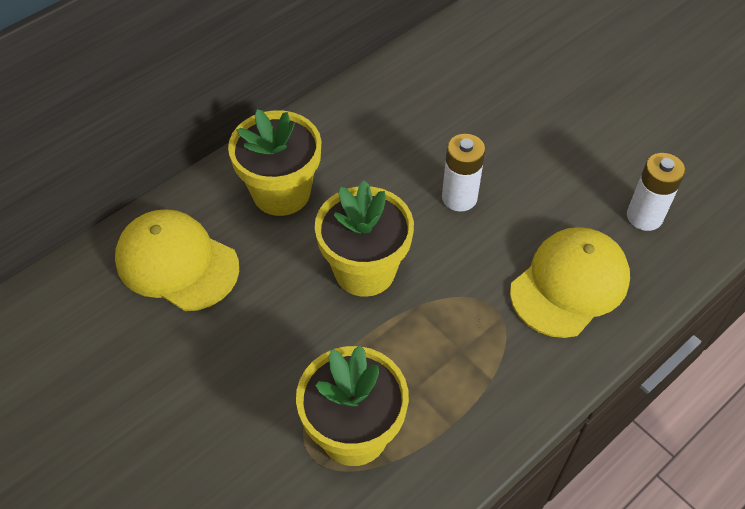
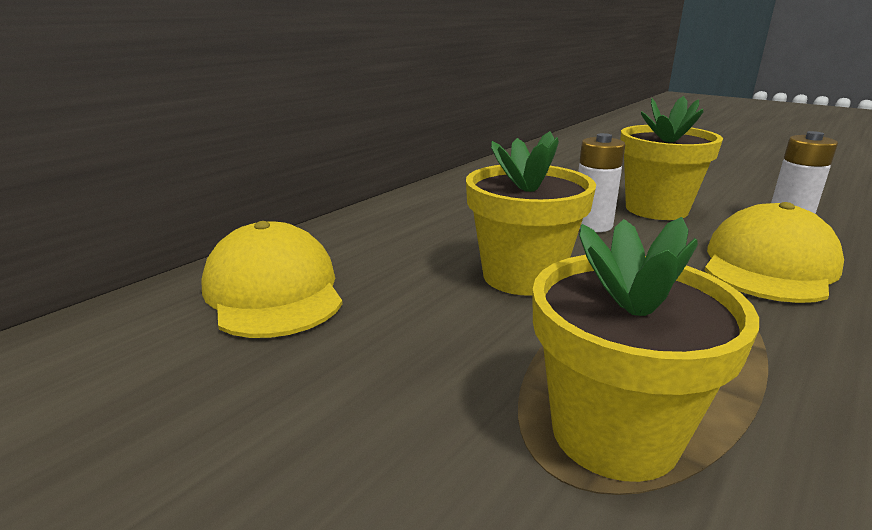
camera: 10 degrees left, 30 degrees down
yellow cap [115,209,239,311] -> yellow cap turned 45 degrees clockwise [201,221,343,338]
yellow flower pot [228,109,321,216] -> yellow flower pot moved to [620,96,723,220]

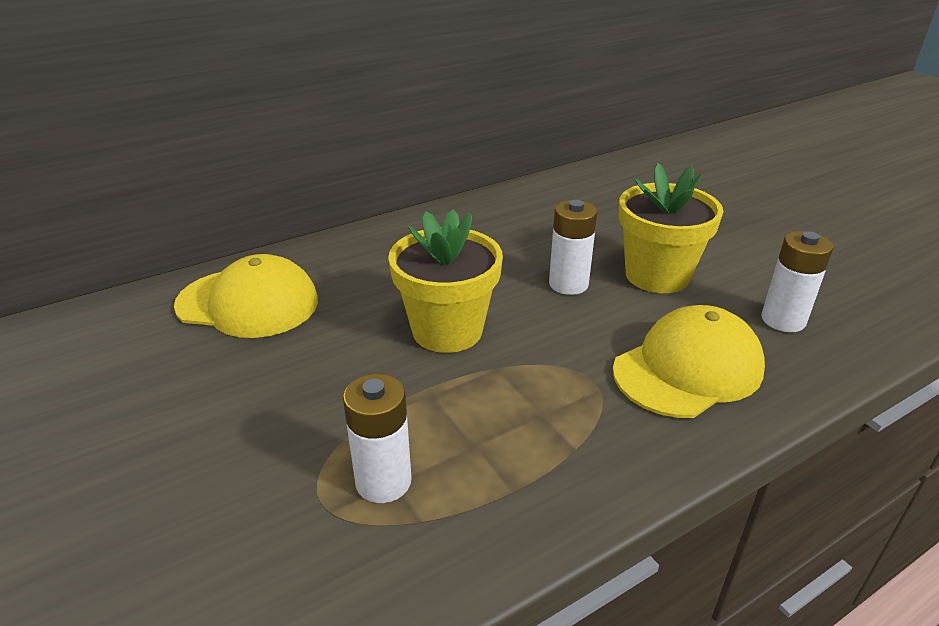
camera: 20 degrees right, 10 degrees up
yellow cap [201,221,343,338] -> yellow cap turned 105 degrees clockwise [174,254,318,338]
yellow flower pot [533,217,759,482] -> white battery [343,374,412,503]

